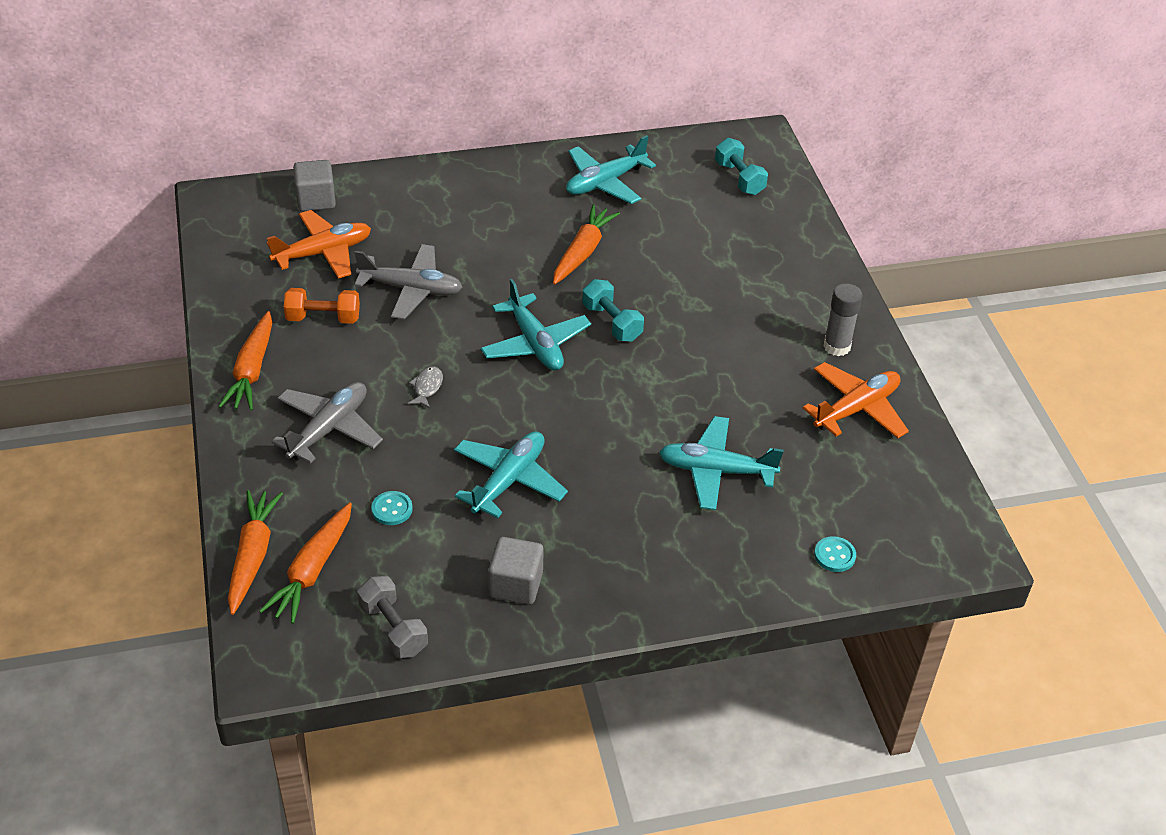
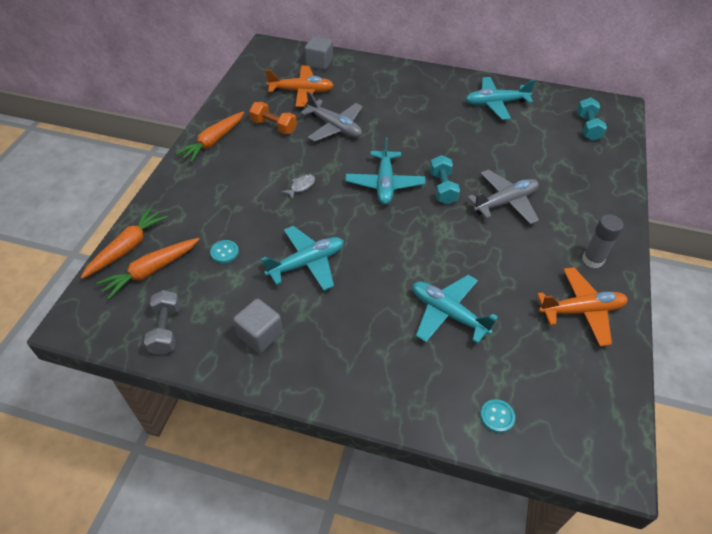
camera: 30 degrees right, 5 degrees up
grey plane [271,382,383,464] -> grey plane moved to [467,169,539,224]
orange carrot [553,205,620,285] -> none

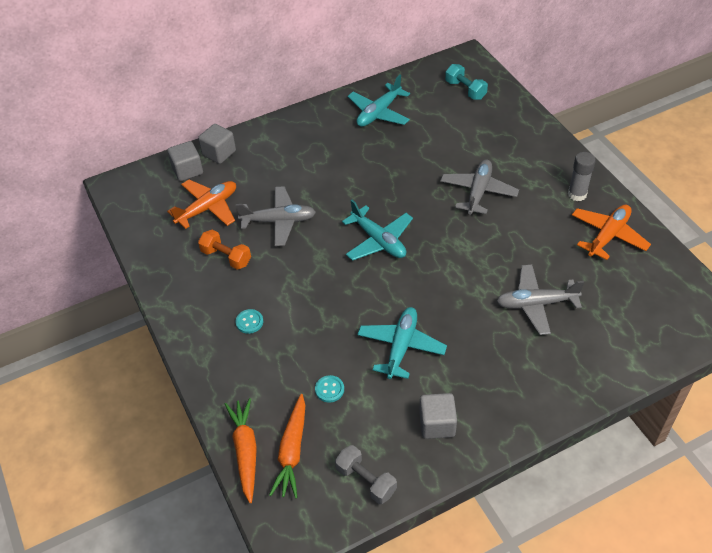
camera: 40 degrees left, 0 degrees up
orange carrot [176,111,244,163] -> none
orange dumbbell [249,102,297,134] -> orange dumbbell turned 45 degrees clockwise [198,230,251,270]
grey fish [281,175,315,200] -> none
turquoise plane [412,275,498,344] -> grey plane [496,264,584,335]
turquoise dumbbell [430,155,460,205] -> none
turquoise button [480,399,515,433] -> turquoise button moved to [236,309,263,334]
none -> grey cube [198,124,236,164]

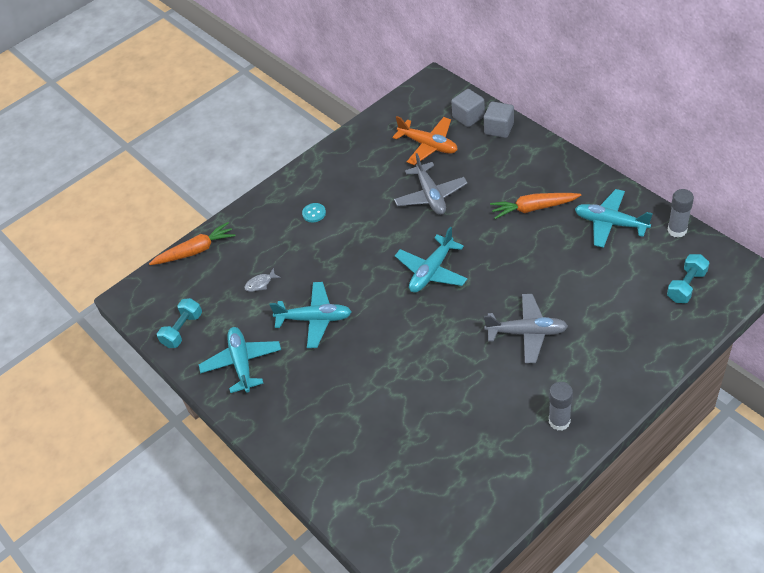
camera: 80 degrees right, 0 degrees up
orange dumbbell [198,230,251,270] -> none
orange carrot [269,394,305,498] -> orange carrot moved to [490,193,581,219]
turquoise button [315,375,344,403] -> grey fish [244,268,281,292]
grey dumbbell [335,445,397,504] -> turquoise dumbbell [157,298,202,348]
grey cube [419,393,457,439] -> turquoise plane [199,327,281,393]
grey plane [496,264,584,335] -> none
orange plane [572,205,651,260] -> none
none -> grey glue stick [667,189,694,237]

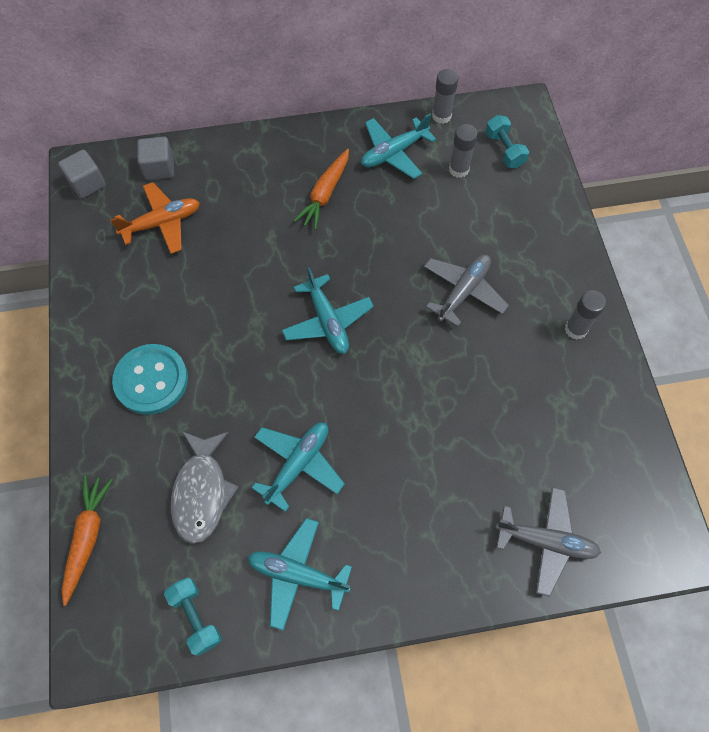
camera: 65 degrees left, 15 degrees up
grey fish [244,268,281,292] -> grey fish [171,431,238,544], size x2.33
turquoise button [302,203,326,222] -> turquoise button [112,344,188,415], size x2.35
grey plane [394,153,468,215] -> grey plane moved to [495,487,601,597]
grey cube [484,102,514,138] -> grey cube moved to [58,150,106,199]
none -> grey glue stick [449,124,478,178]

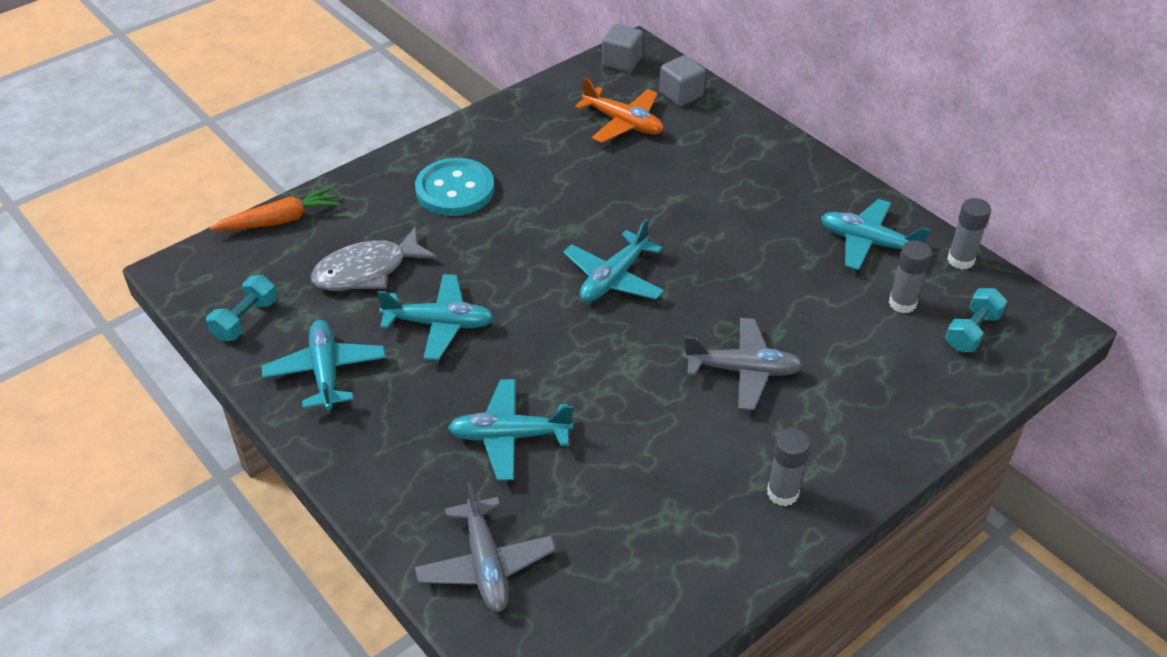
camera: 60 degrees right, 20 degrees down
orange carrot [294,149,349,230] -> none
none -> turquoise plane [448,379,574,481]

